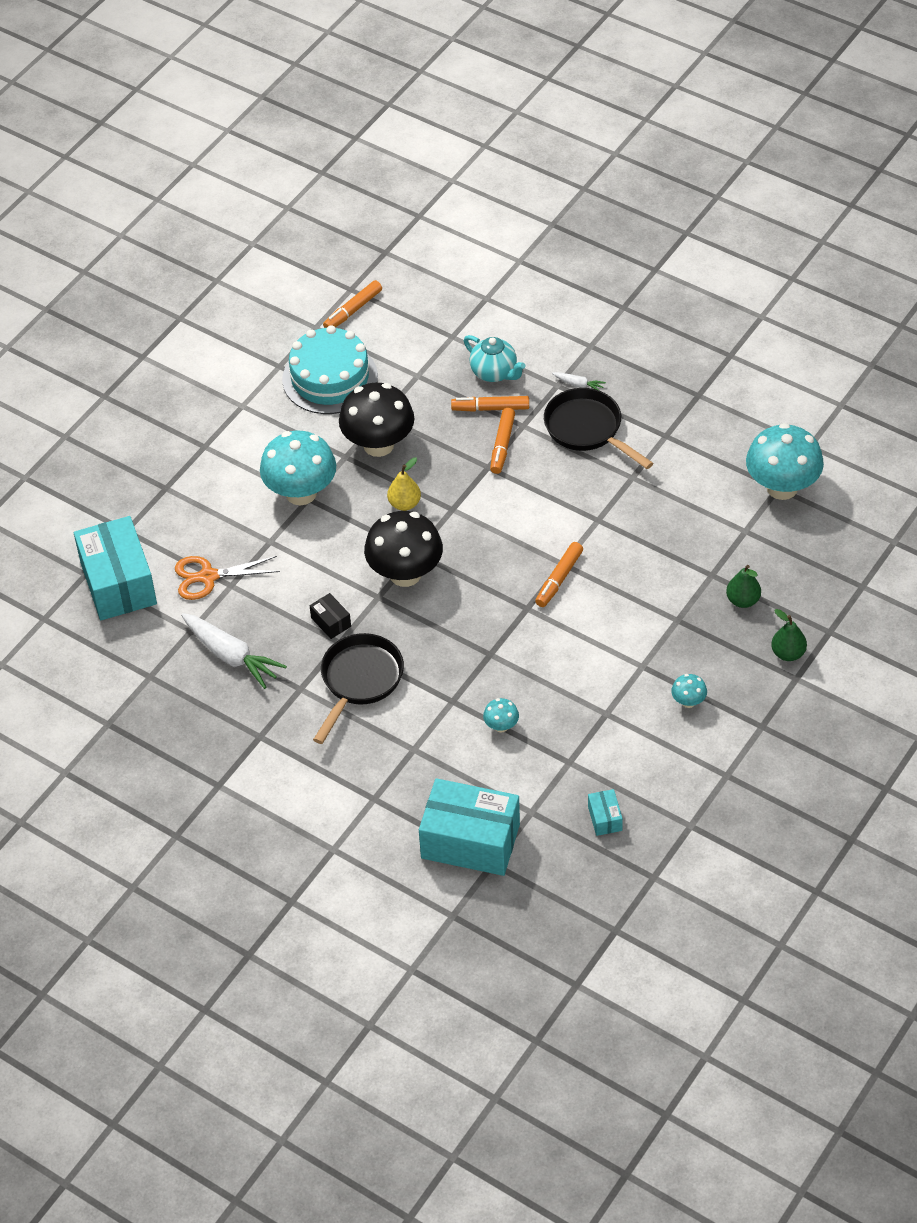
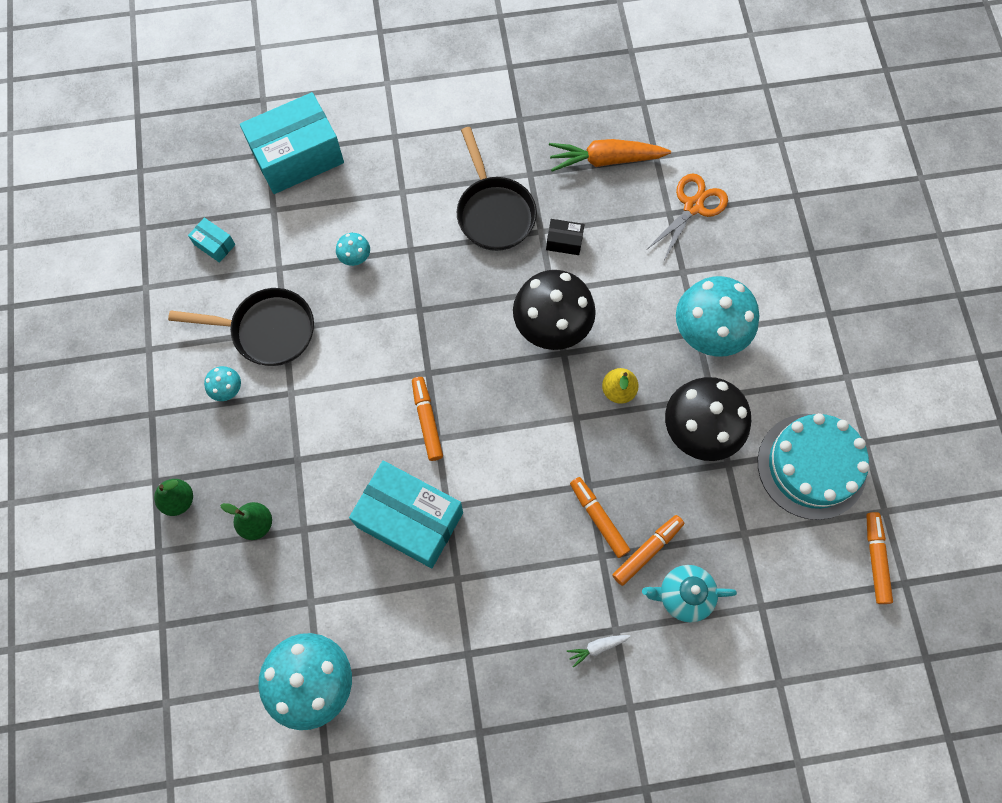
camera: 135 degrees right, 20 degrees up
turquoise box [74,516,157,620] -> turquoise box moved to [349,461,463,568]
white carrot [181,613,287,689] -> orange carrot [549,139,671,172]
black pan [544,388,653,469] -> black pan moved to [168,288,314,366]

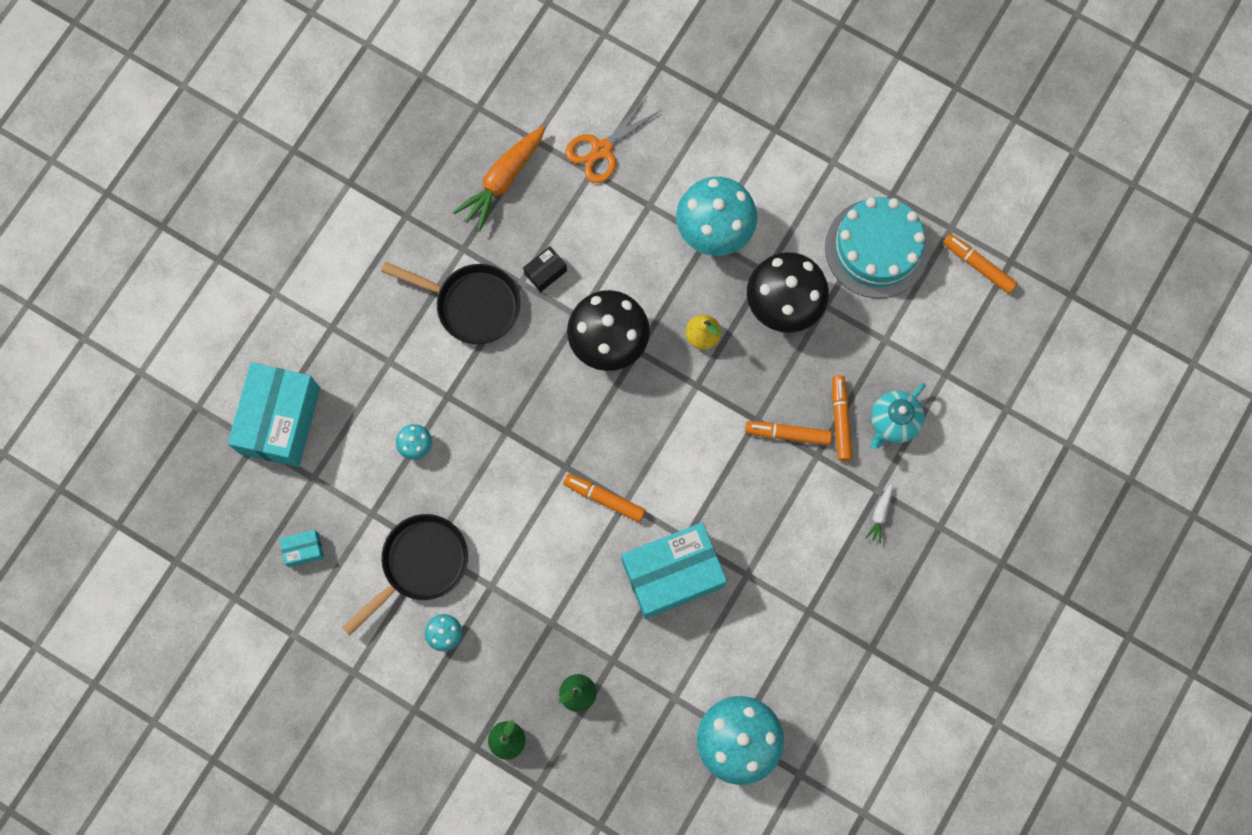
camera: 50 degrees left, 5 degrees up
orange scissors [646,173,728,260] -> orange scissors turned 120 degrees counterclockwise [565,98,661,183]

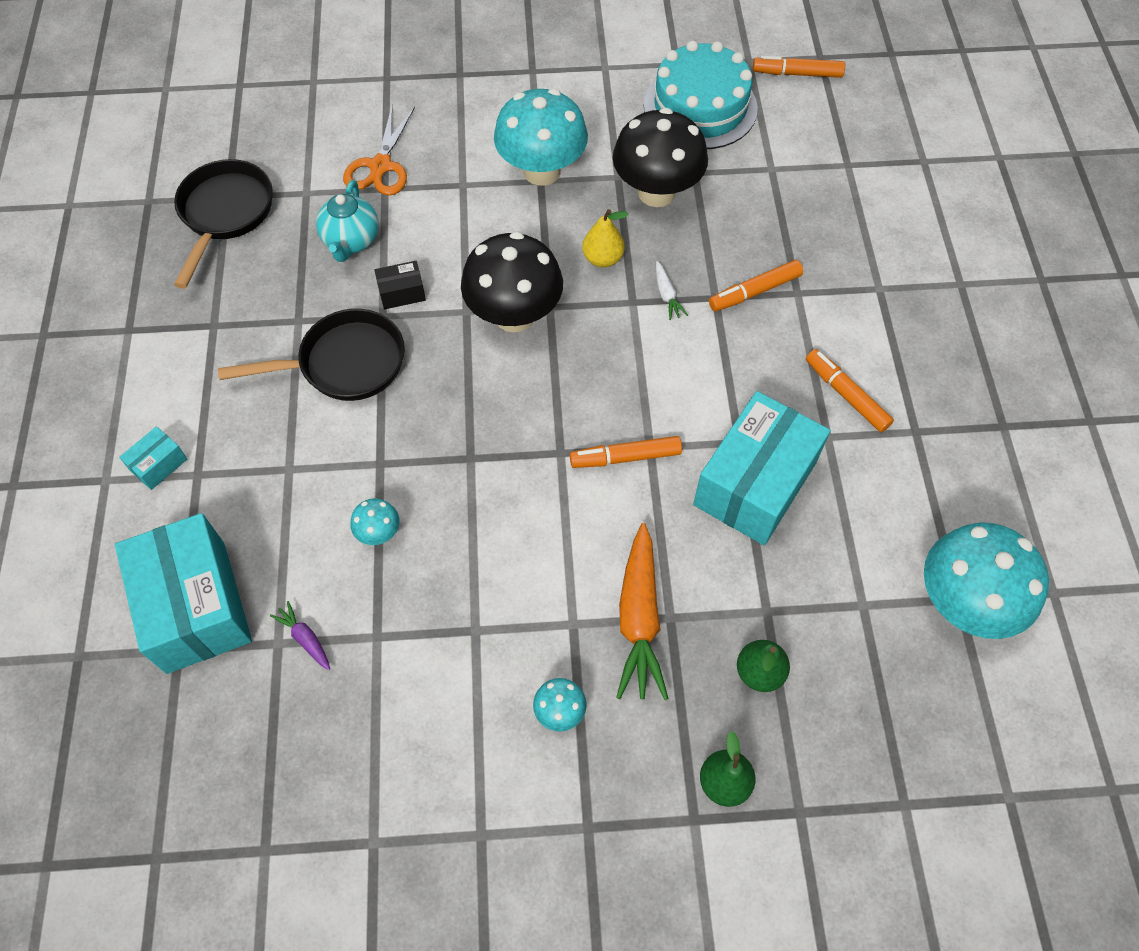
camera: 35 degrees left, 15 degrees down
turquoise box [279,530,324,567] -> turquoise box moved to [119,426,187,490]
black pan [342,514,468,636] -> black pan moved to [174,159,273,289]
orange carrot [453,126,545,232] -> orange carrot moved to [616,523,669,700]
black box [523,246,567,292] -> black box turned 60 degrees clockwise [374,261,426,309]
orange marker [832,375,853,461] -> orange marker moved to [806,349,894,432]
white carrot [865,484,892,544] -> white carrot moved to [656,261,688,320]
turquoise teapot [871,383,926,449] -> turquoise teapot moved to [316,180,379,262]
none -> purple carrot [270,601,330,670]

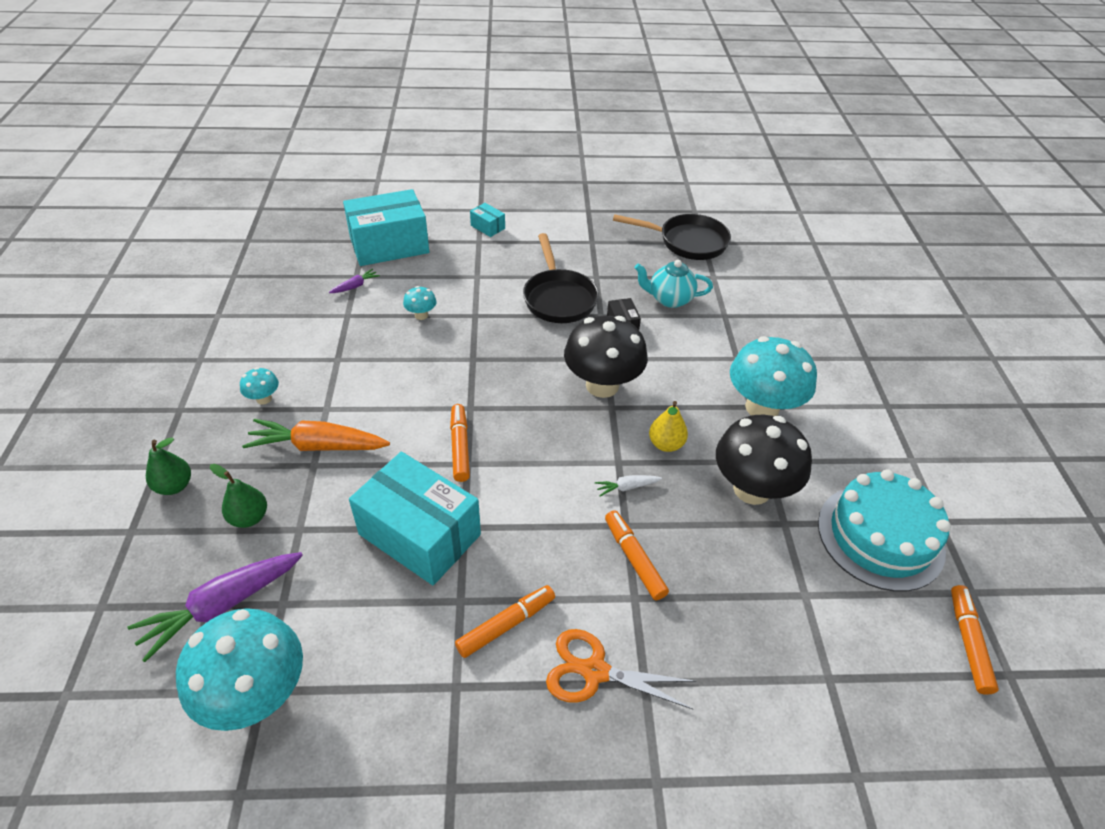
camera: 90 degrees right, 15 degrees down
orange scissors [343,106,415,196] -> orange scissors moved to [546,629,696,709]
none -> purple carrot [128,552,303,662]

